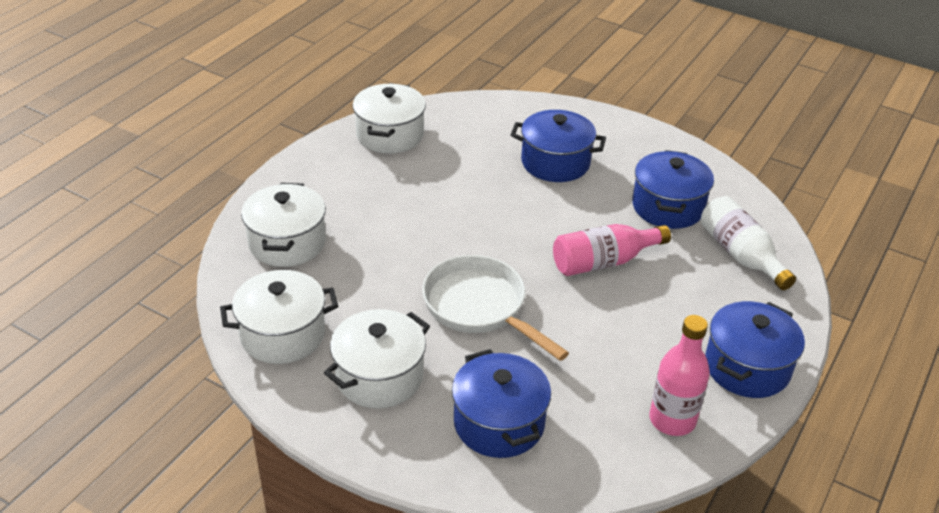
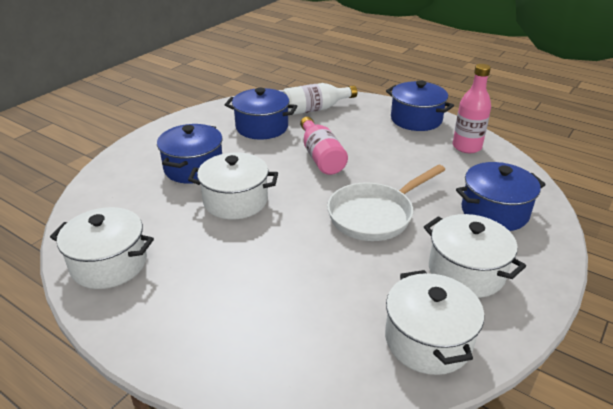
camera: 85 degrees left, 5 degrees down
white pot [241,183,326,267] -> white pot moved to [188,153,278,219]

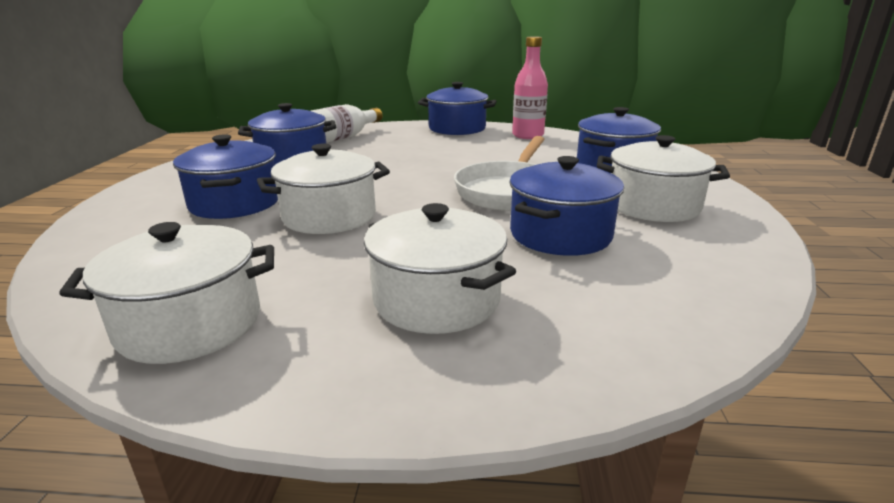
camera: 30 degrees left, 10 degrees down
pink bottle [300,117,348,175] -> none
white pot [385,270,484,375] -> white pot moved to [364,203,516,334]
none -> blue pot [509,156,624,256]

